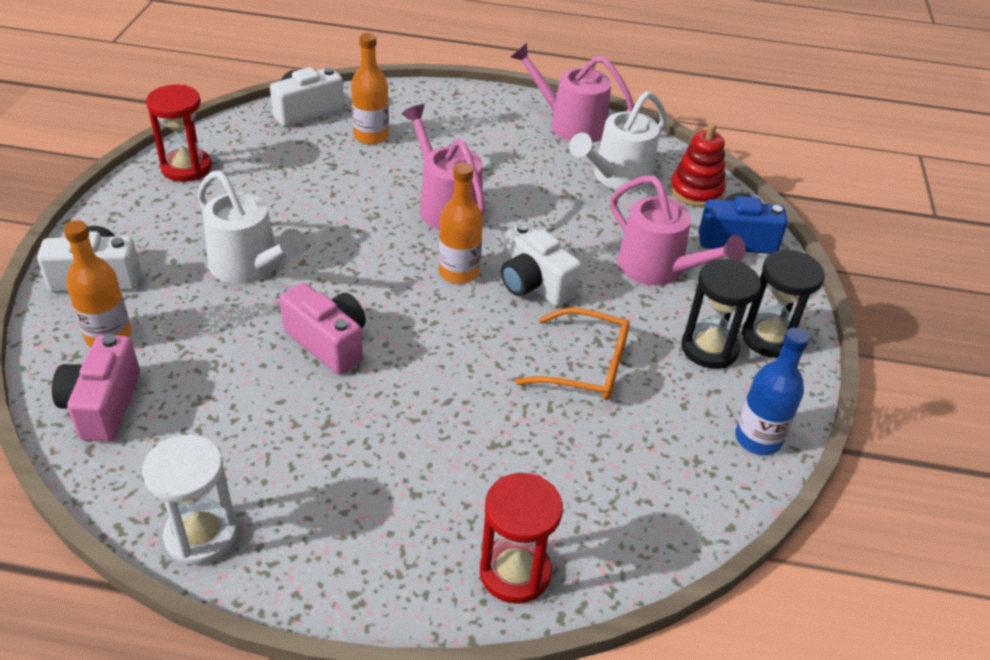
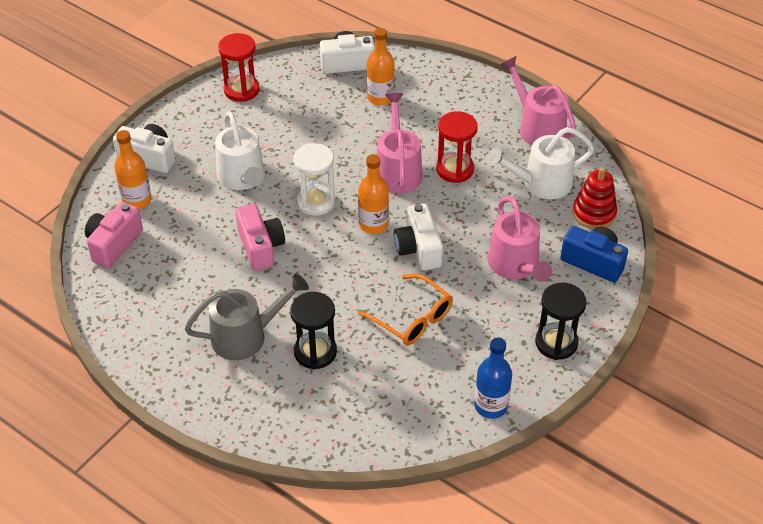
camera: 30 degrees right, 5 degrees up
white hourglass [142,434,237,565] -> white hourglass moved to [293,143,335,216]
red hourglass [480,473,563,604] -> red hourglass moved to [436,111,478,183]
black hourglass [681,259,761,369] -> black hourglass moved to [290,292,337,370]
none -> grey watering can [185,274,309,360]

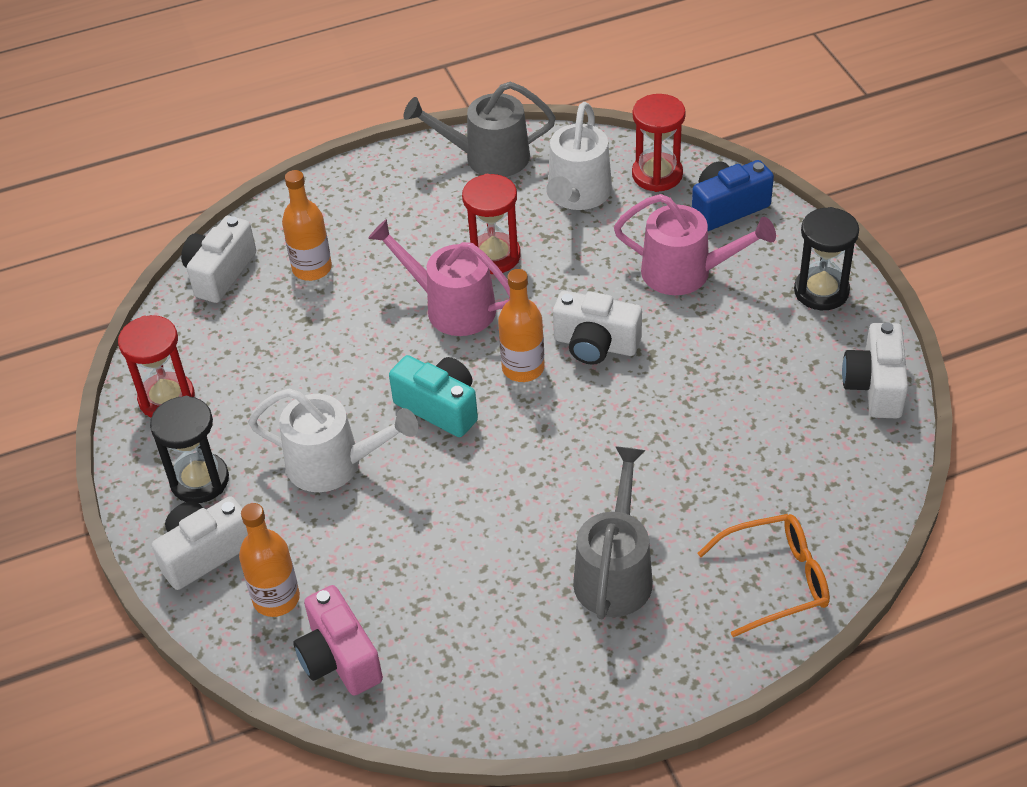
camera: 55 degrees left, 0 degrees up
pink camera [236,204,285,271] -> none
black hourglass [290,292,337,370] -> black hourglass moved to [150,396,229,503]
white hourglass [293,143,335,216] -> turquoise camera [389,355,478,437]
orange glasses [358,274,453,345] -> orange glasses moved to [697,514,830,637]
blue bottle [474,337,512,419] -> white camera [842,322,908,418]
pink watering can [500,56,576,145] -> grey watering can [404,82,556,177]
red stacking toy [572,167,617,229] -> red hourglass [632,94,686,192]

